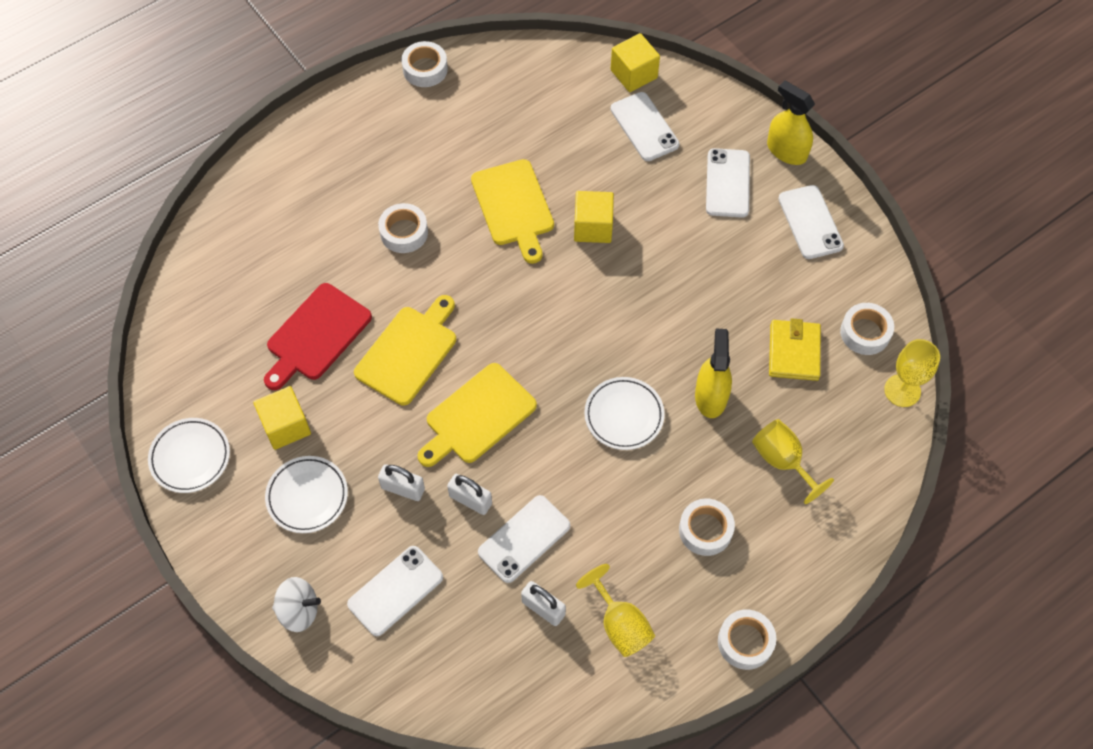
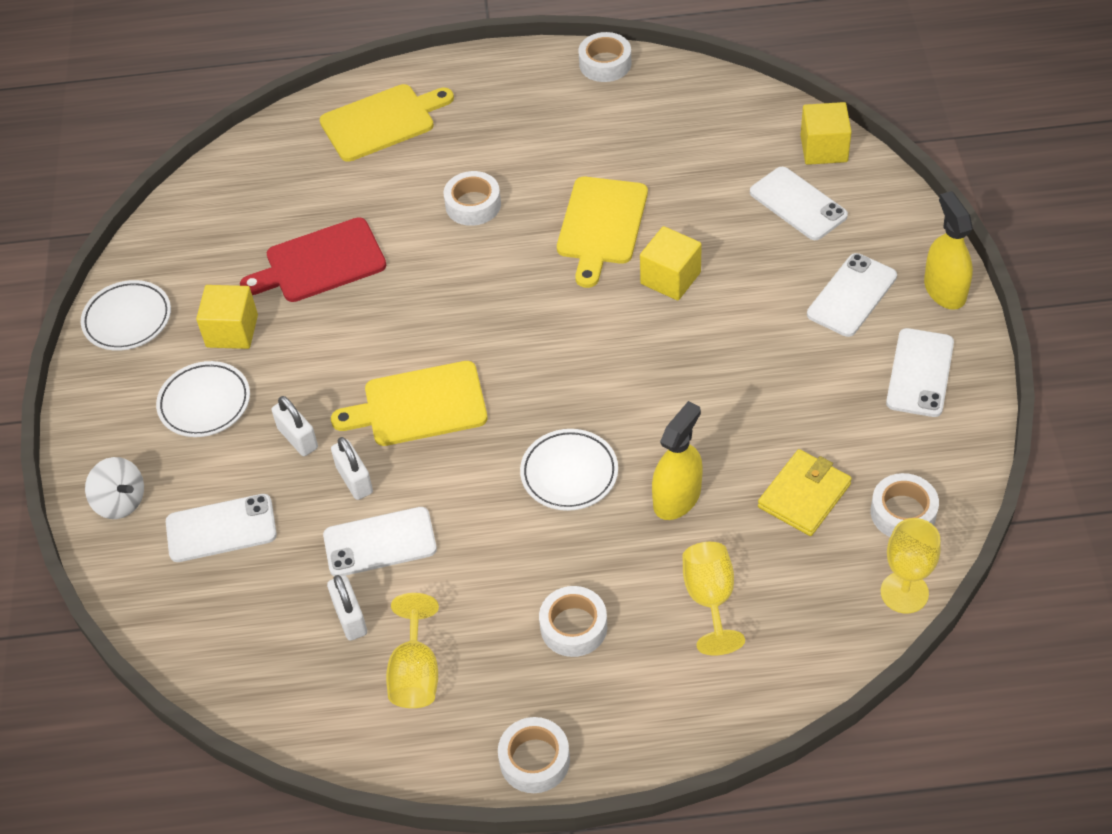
camera: 35 degrees right, 10 degrees down
yellow cutting board [354,295,456,405] -> yellow cutting board moved to [319,84,454,162]
white phone [610,92,679,161] -> white phone turned 45 degrees counterclockwise [750,167,848,240]

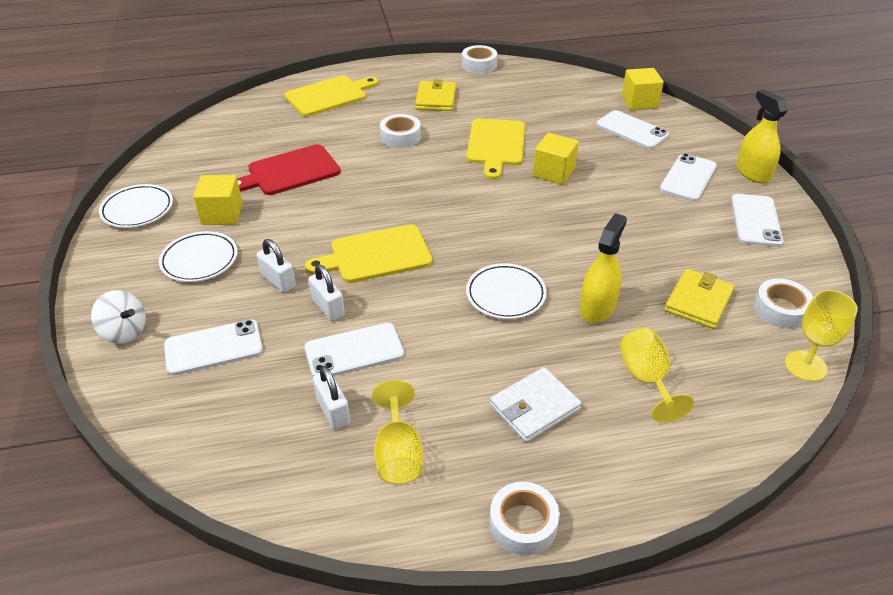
camera: 10 degrees left, 10 degrees down
white tape [539,586,607,657] -> white wallet [490,367,582,442]
none -> yellow wallet [415,79,456,111]

